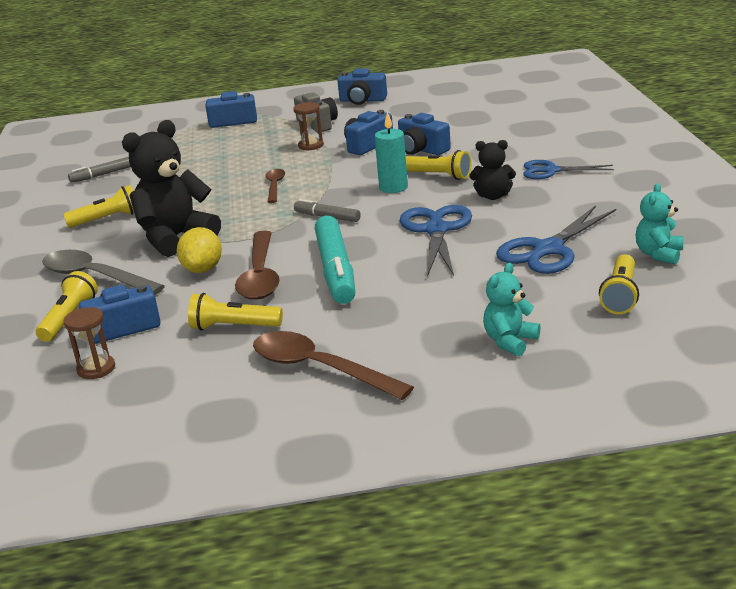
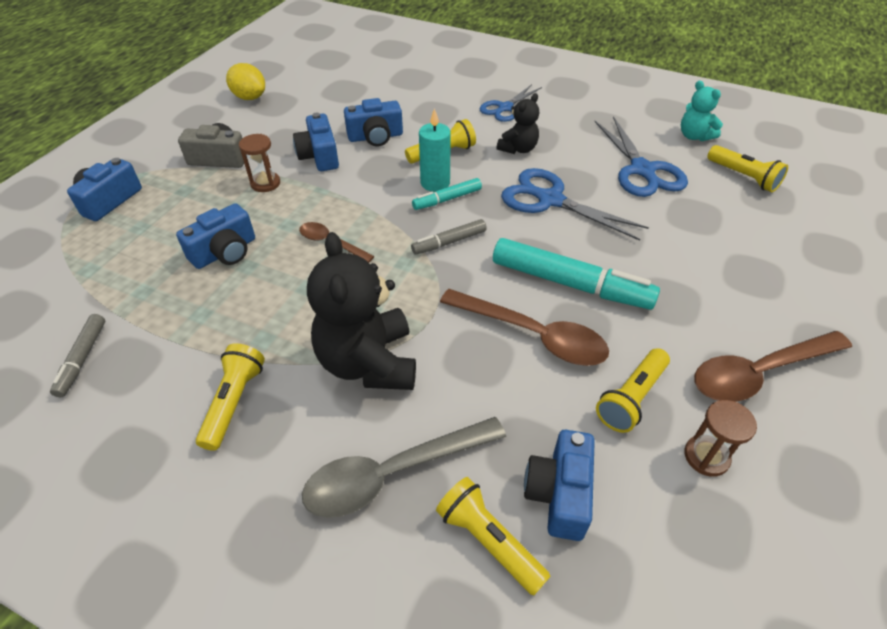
camera: 60 degrees left, 20 degrees up
brown hourglass [63,307,115,379] -> brown hourglass moved to [684,400,757,477]
yellow lemon [177,227,222,273] -> yellow lemon moved to [226,63,265,100]
blue camera [337,68,387,105] -> blue camera moved to [176,203,255,269]
turquoise teddy bear [483,263,541,356] -> none
none -> turquoise marker [412,178,482,210]

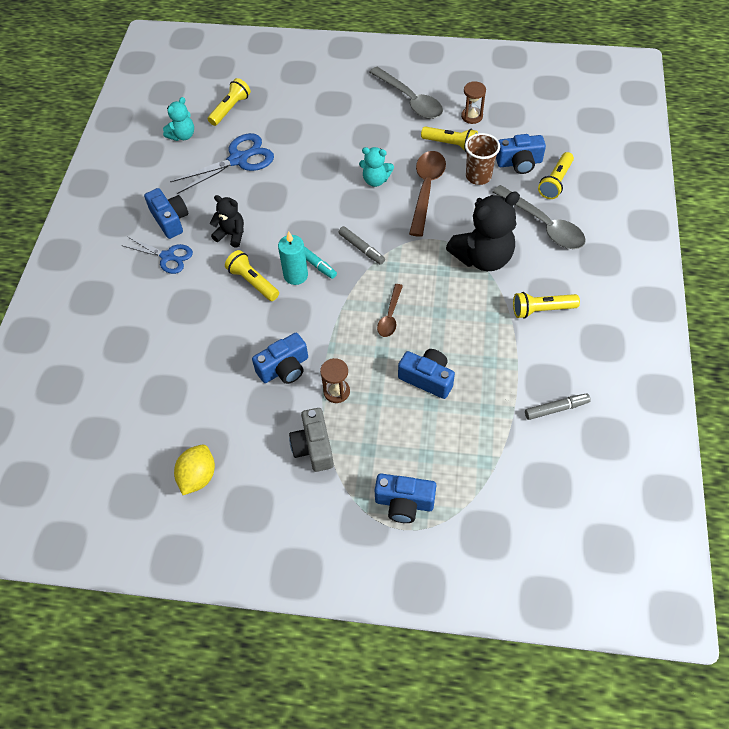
camera: 105 degrees left, 10 degrees up
blue camera [344,98,403,146] -> blue camera moved to [144,188,188,239]
turquoise marker [493,238,660,310] -> turquoise teddy bear [359,147,394,187]
blue scissors [501,168,649,241] -> none
brown spoon [694,331,852,402] -> grey spoon [369,67,443,119]
none -> brown cup [465,133,500,185]

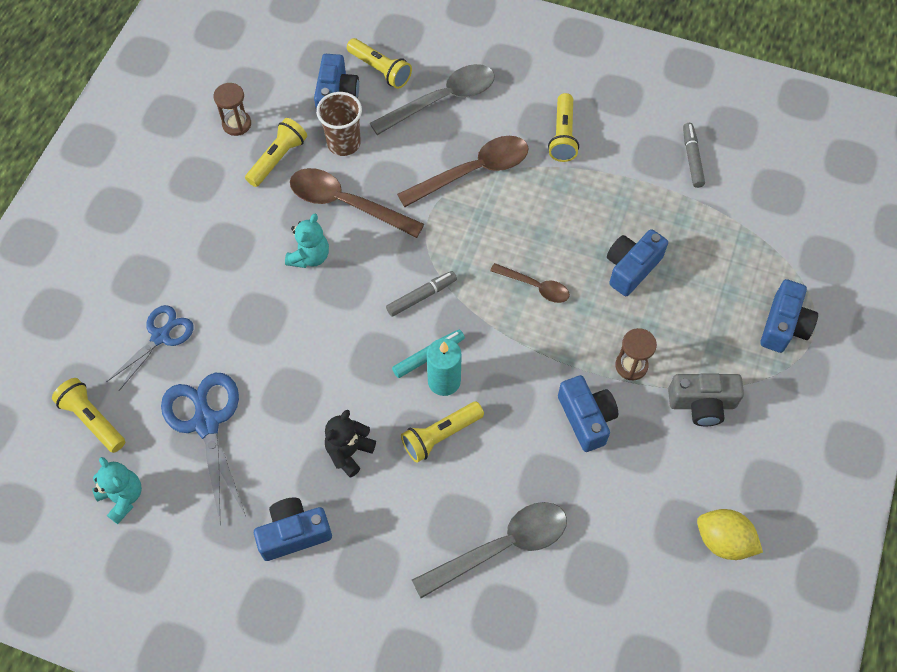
camera: 80 degrees left, 5 degrees up
blue scissors [121,236,193,274] -> blue scissors moved to [106,305,194,391]
grey spoon [369,67,443,119] -> grey spoon moved to [412,502,567,598]
black teddy bear [446,191,520,271] -> brown spoon [397,136,529,207]

